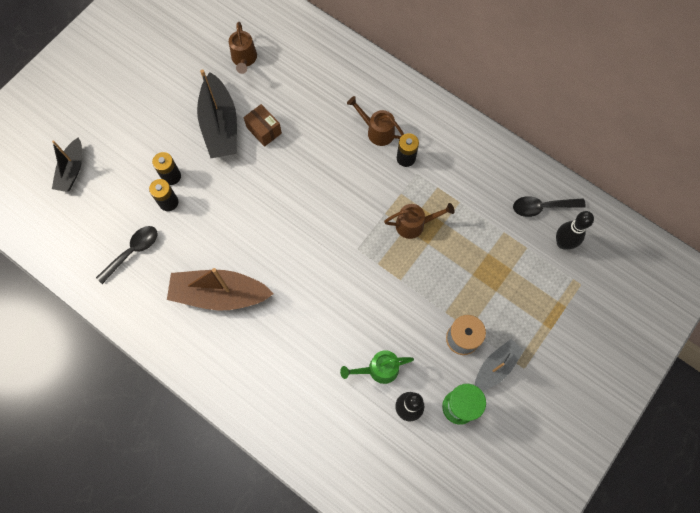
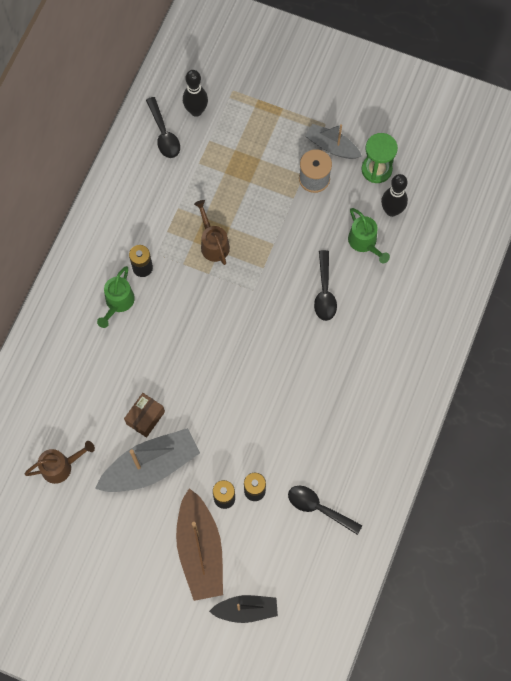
camera: 105 degrees left, 0 degrees up
brown boat [167,268,274,311] -> brown boat moved to [176,488,223,601]
black boat [197,69,237,158] -> grey boat [95,428,200,492]
brown watering can [347,96,404,146] -> green watering can [97,266,135,328]
none -> black spoon [314,250,337,321]

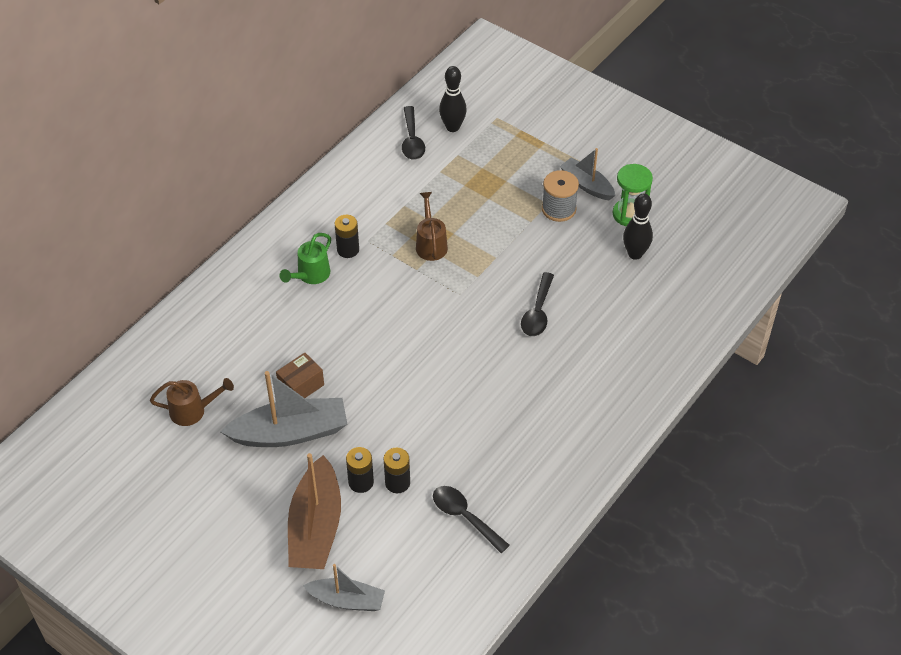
camera: 15 degrees right, 20 degrees down
black boat [209,595,278,623] -> grey boat [303,564,385,611]
green watering can [348,208,390,264] -> none

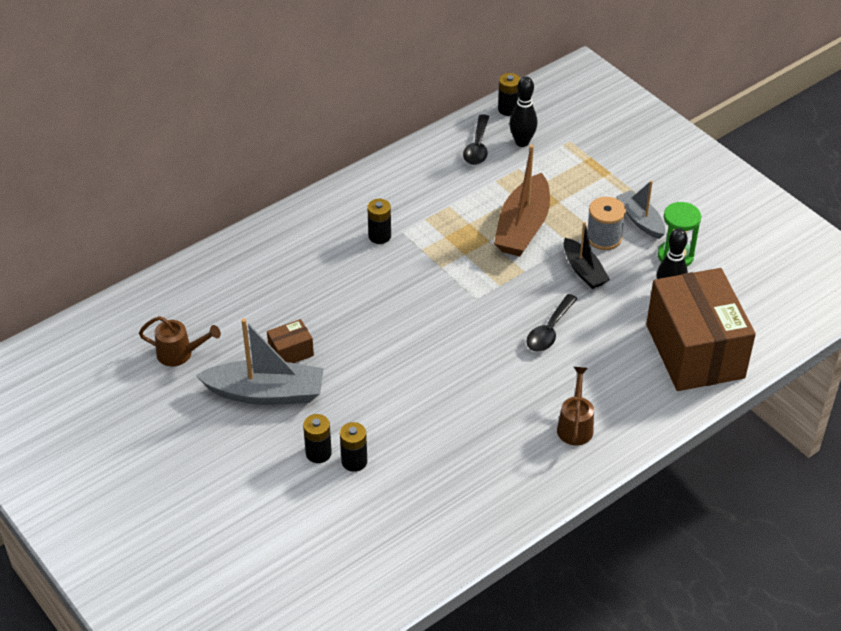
camera: 15 degrees right, 5 degrees down
green watering can [280,233,331,284] -> none
brown boat [288,453,341,569] -> brown boat moved to [494,145,550,256]
grey boat [303,564,385,611] -> none
brown watering can [416,192,448,261] -> brown watering can moved to [557,367,594,445]
black spoon [433,486,510,553] -> none
none -> black battery [498,73,520,116]
none -> black boat [564,222,610,289]
none -> brown box [646,268,756,391]

